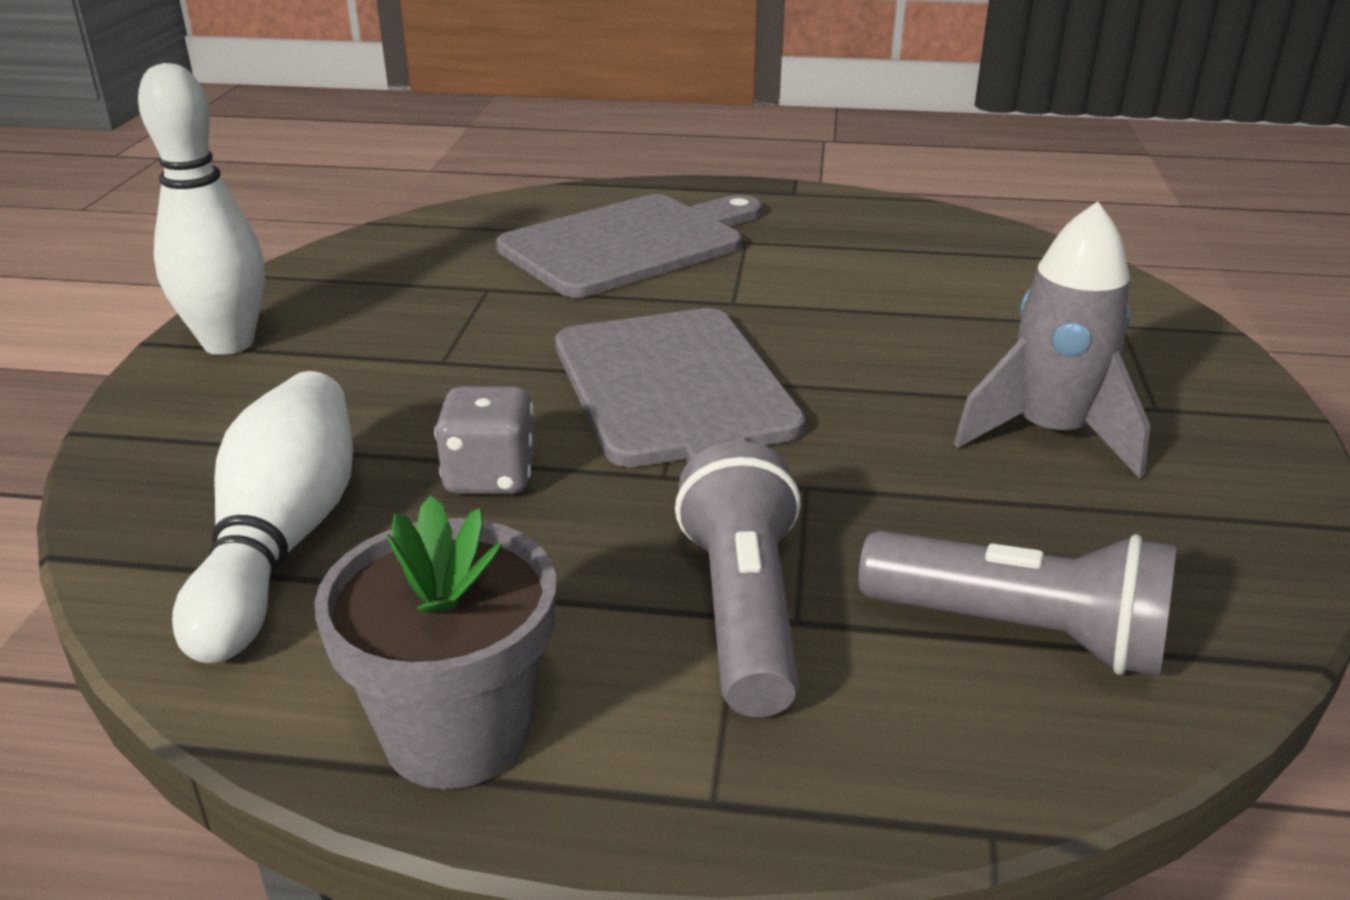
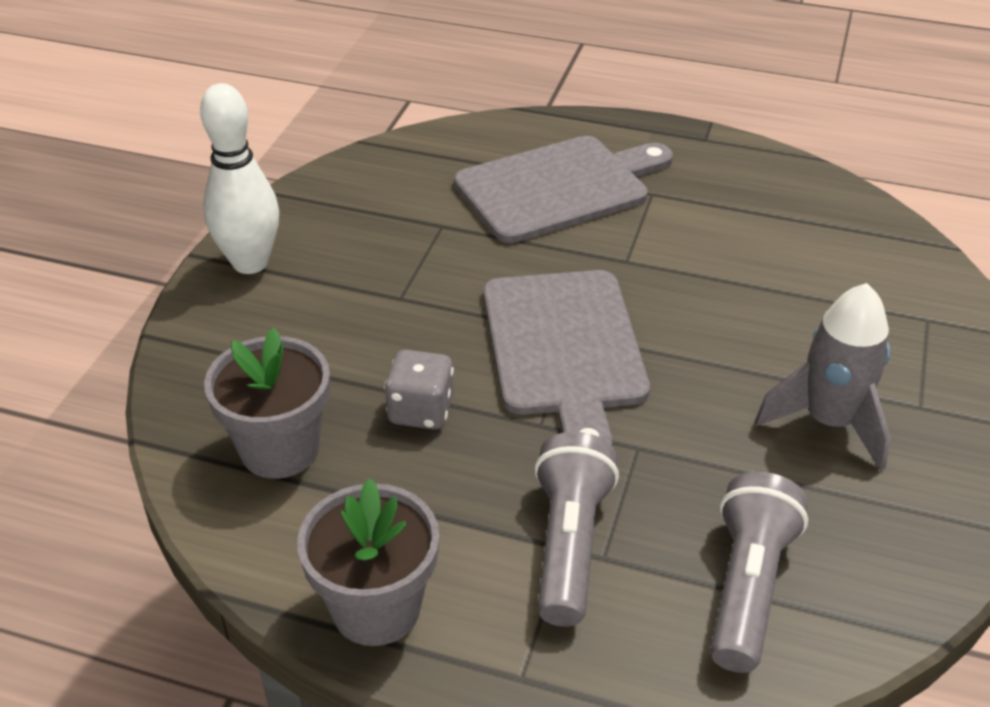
camera: 10 degrees right, 10 degrees up
white bowling pin [172,371,353,663] -> grey flower pot [204,328,330,479]
grey flashlight [859,531,1176,676] -> grey flashlight turned 105 degrees counterclockwise [710,472,808,673]

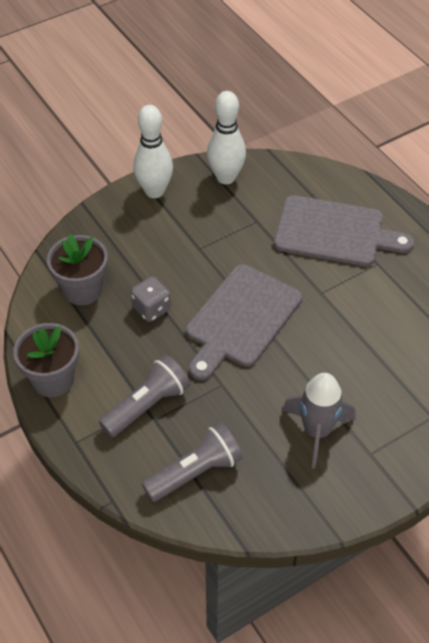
camera: 40 degrees right, 10 degrees up
none -> white bowling pin [207,91,246,184]

